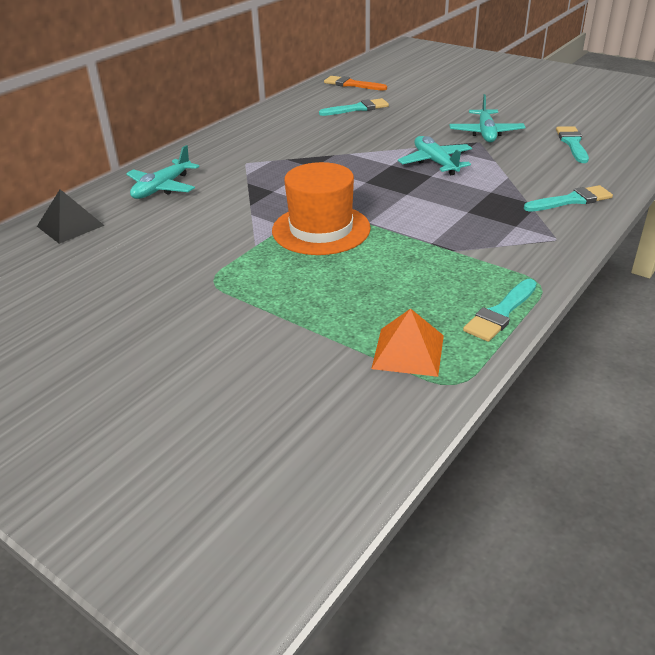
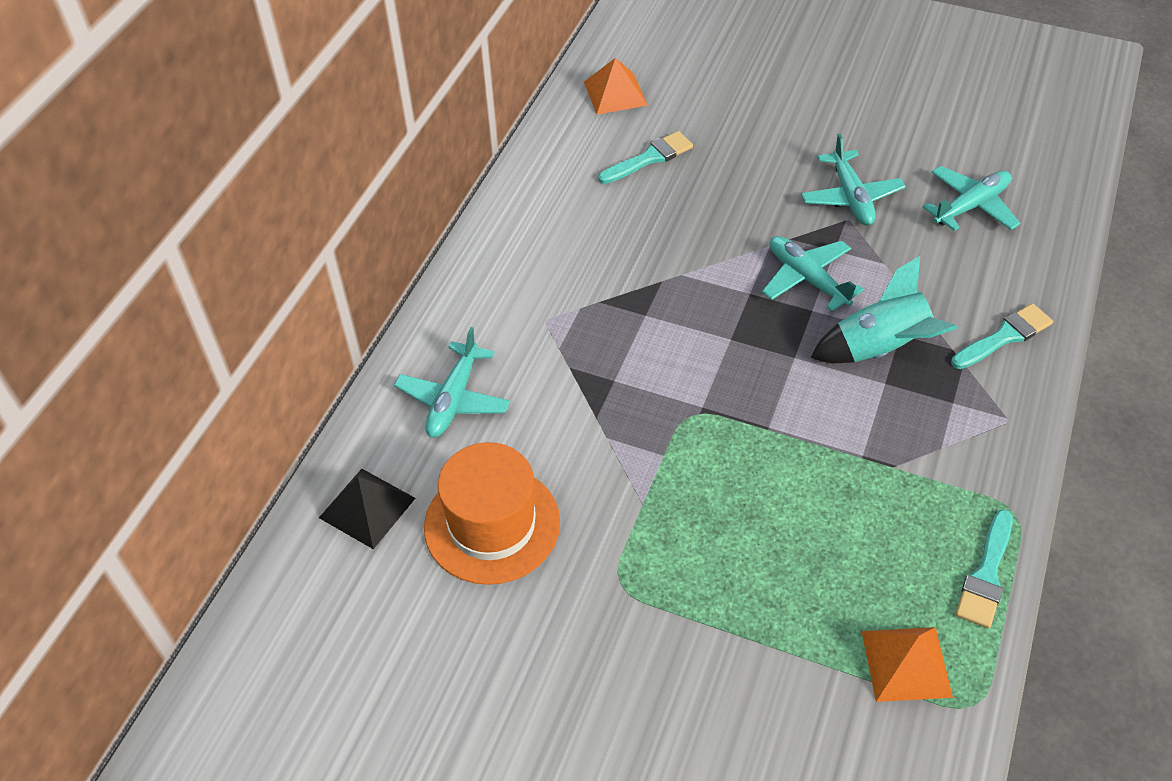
camera: 15 degrees left, 15 degrees up
orange hat [272,162,371,255] -> orange hat moved to [424,442,560,585]
orange brush [324,76,387,90] -> orange pyramid [584,58,648,115]
turquoise brush [556,126,589,163] -> turquoise plane [923,166,1020,231]
none -> turquoise rocket [811,256,958,363]

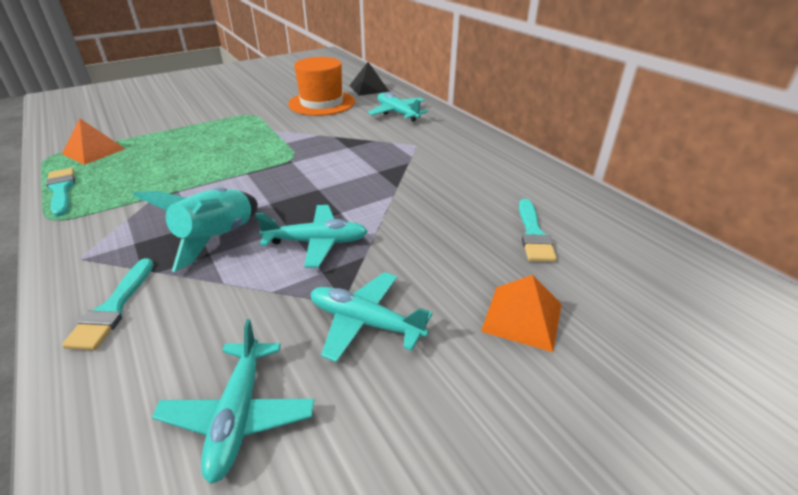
camera: 125 degrees right, 15 degrees down
orange pyramid [584,58,648,115] -> orange pyramid moved to [481,275,562,352]

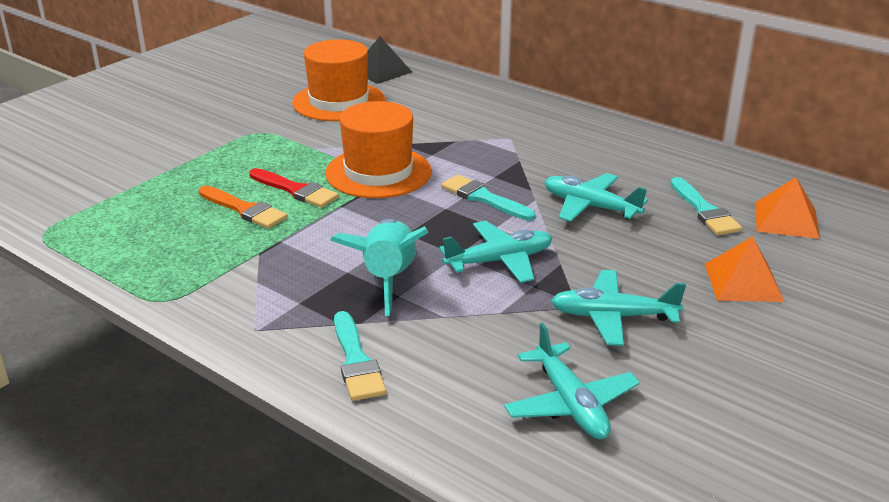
camera: 20 degrees left, 5 degrees down
turquoise brush [46,168,75,217] -> turquoise brush moved to [441,175,536,221]
orange pyramid [62,119,125,165] -> orange pyramid moved to [755,177,820,239]
turquoise plane [368,92,428,122] -> turquoise plane moved to [544,173,648,222]
none -> orange brush [199,186,288,229]
none -> red brush [249,168,339,208]
none -> orange hat [325,101,432,198]

